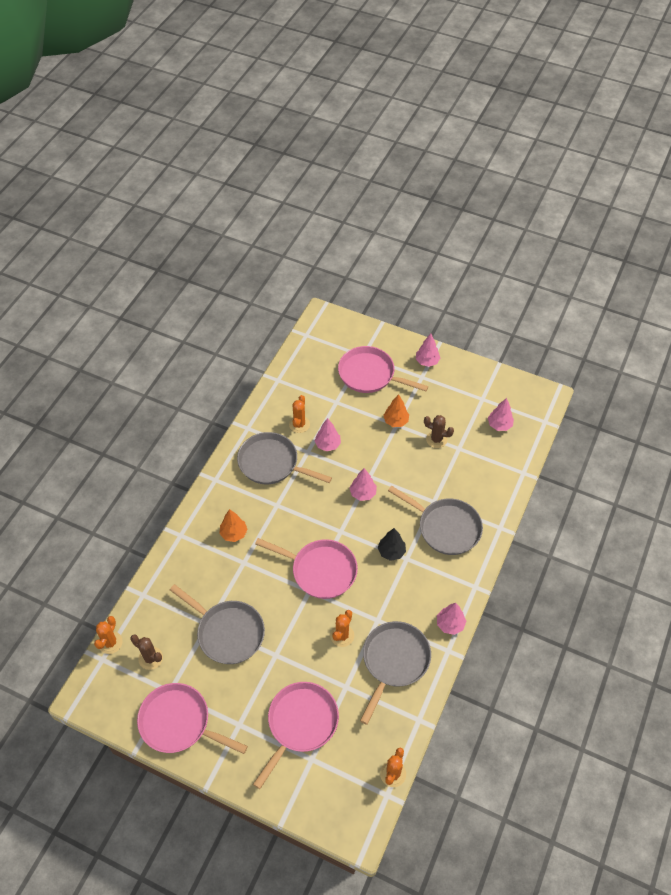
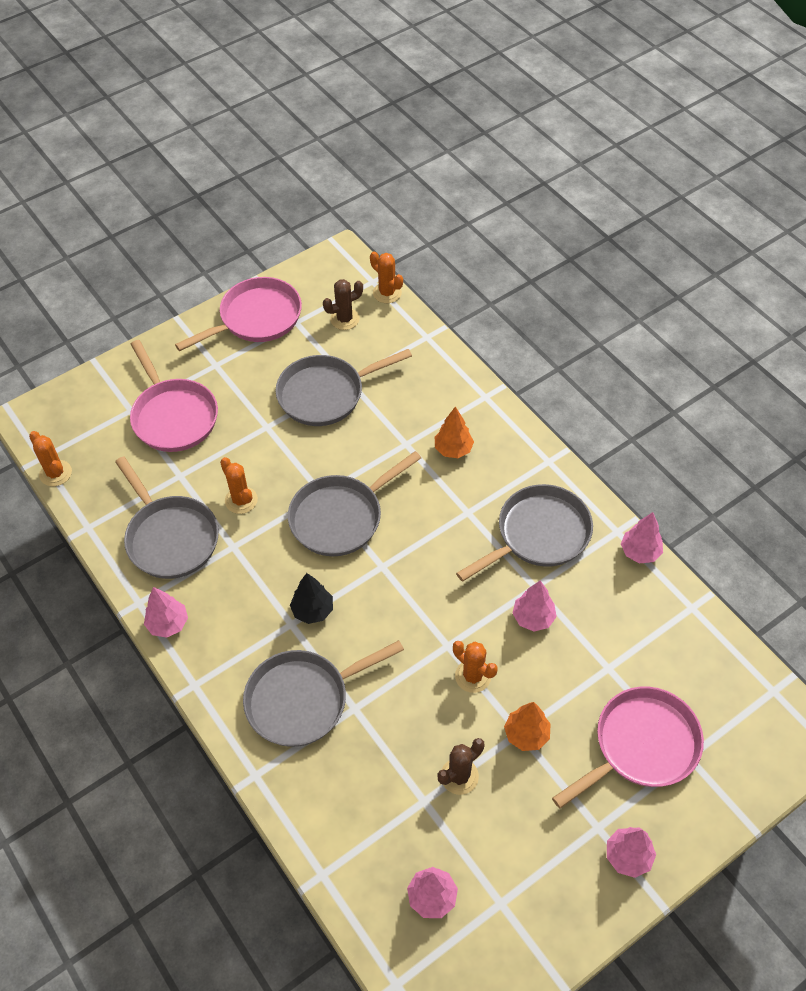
camera: 120 degrees right, 0 degrees up
pink pan [255,538,358,599] -> grey pan [288,451,421,556]
orange cactus [289,395,310,433] -> orange cactus moved to [453,641,498,693]
pink tree [350,468,377,501] -> pink tree moved to [621,512,663,563]

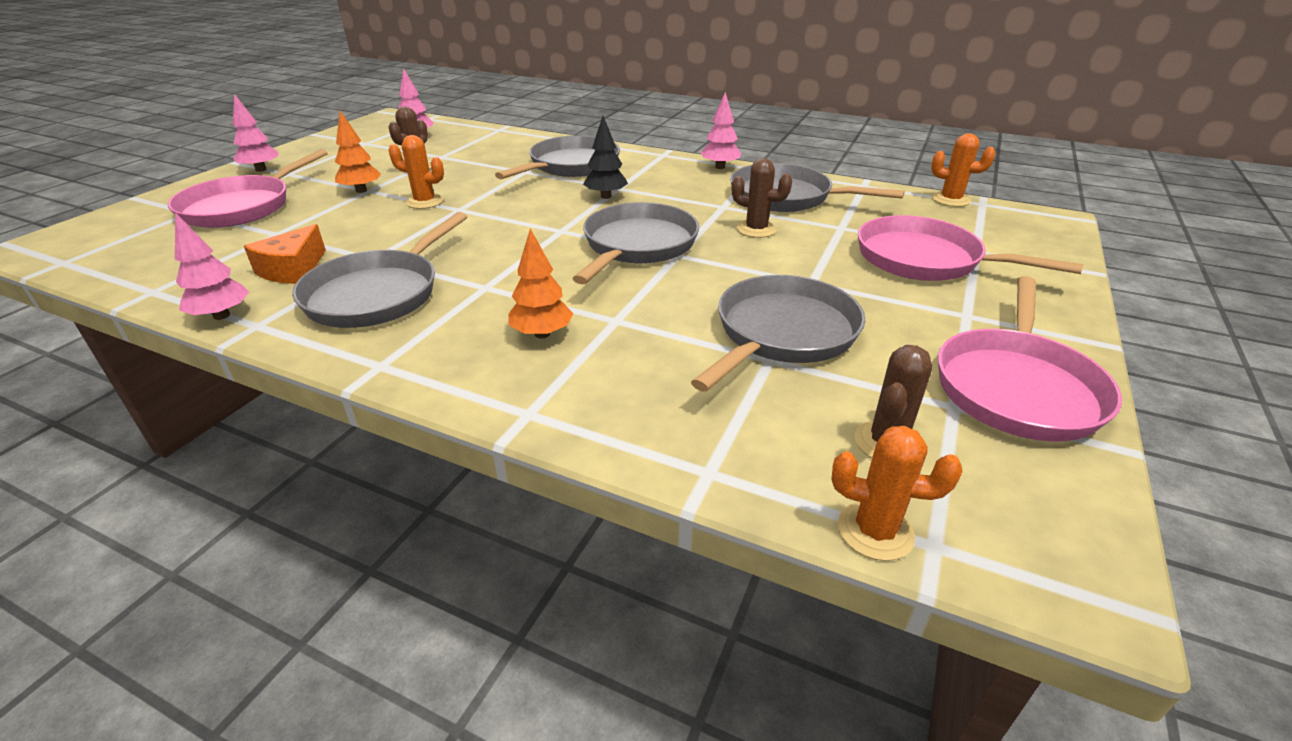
camera: 150 degrees right, 20 degrees down
orange cactus [220,457,258,514] -> brown cactus [732,158,792,238]
pink tree [512,580,557,632] -> none
none -> orange cheese [244,224,326,284]

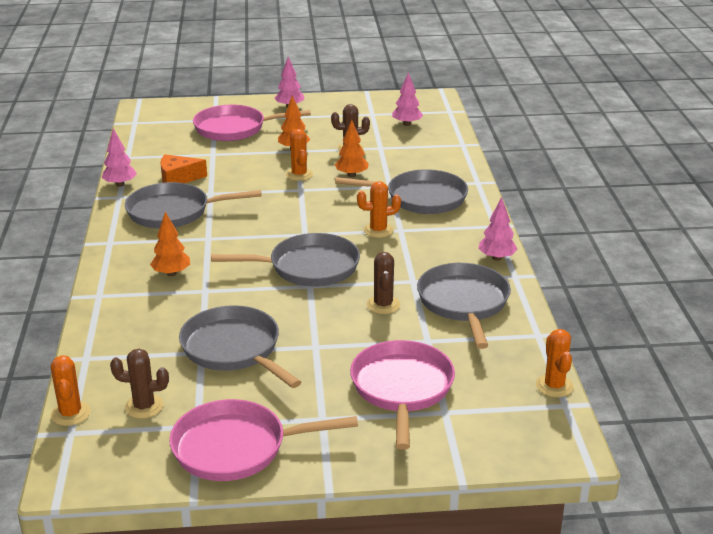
camera: 60 degrees right, 5 degrees down
black tree [583,116,628,199] -> orange cactus [357,181,401,238]
grey pan [691,275,865,392] -> grey pan turned 135 degrees counterclockwise [179,305,301,388]
none -> orange tree [335,120,369,177]

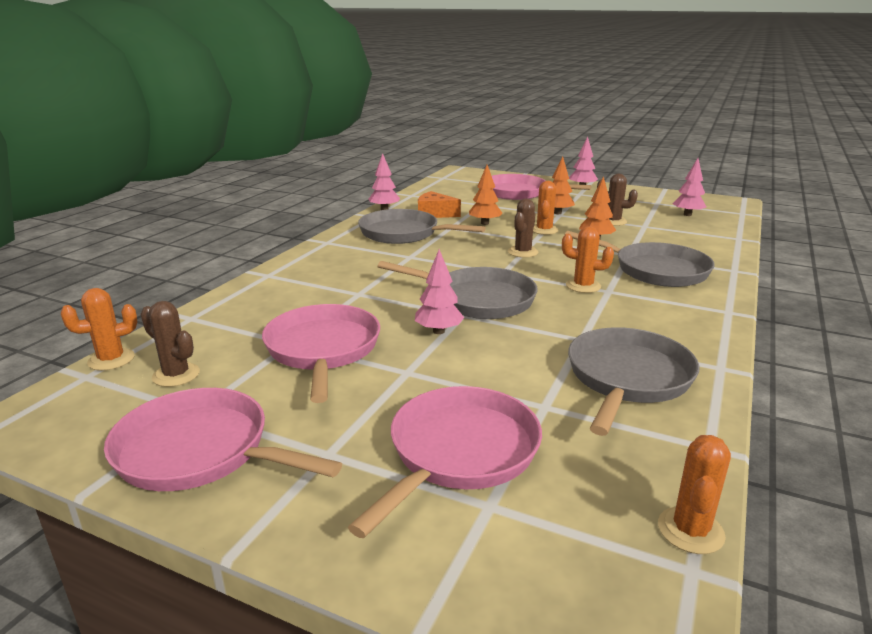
camera: 30 degrees right, 5 degrees down
orange cactus [51,355,91,426] -> orange cactus turned 45 degrees clockwise [61,288,137,371]
orange tree [150,212,190,276] -> orange tree moved to [469,165,502,225]
grey pan [179,305,301,388] -> pink pan [262,304,380,403]
brown cactus [367,252,400,314] -> brown cactus moved to [508,199,539,258]
pink tree [478,197,518,261] -> pink tree moved to [415,249,464,334]

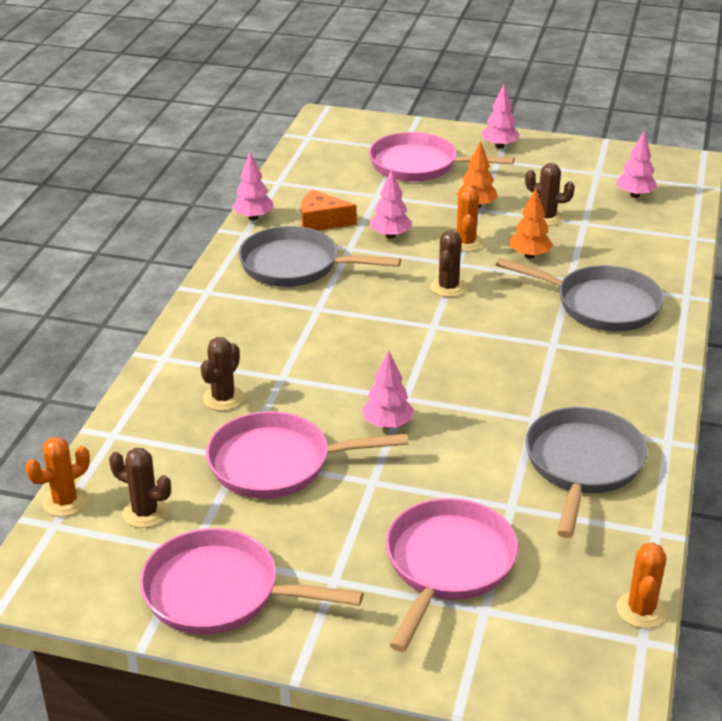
camera: 10 degrees left, 10 degrees up
pink pan [262,304,380,403] -> pink pan turned 75 degrees counterclockwise [206,411,408,499]
grey pan [377,261,537,319] -> none
orange tree [469,165,502,225] -> pink tree [370,169,412,239]
orange cactus [562,226,614,293] -> none
none -> brown cactus [201,337,244,411]

